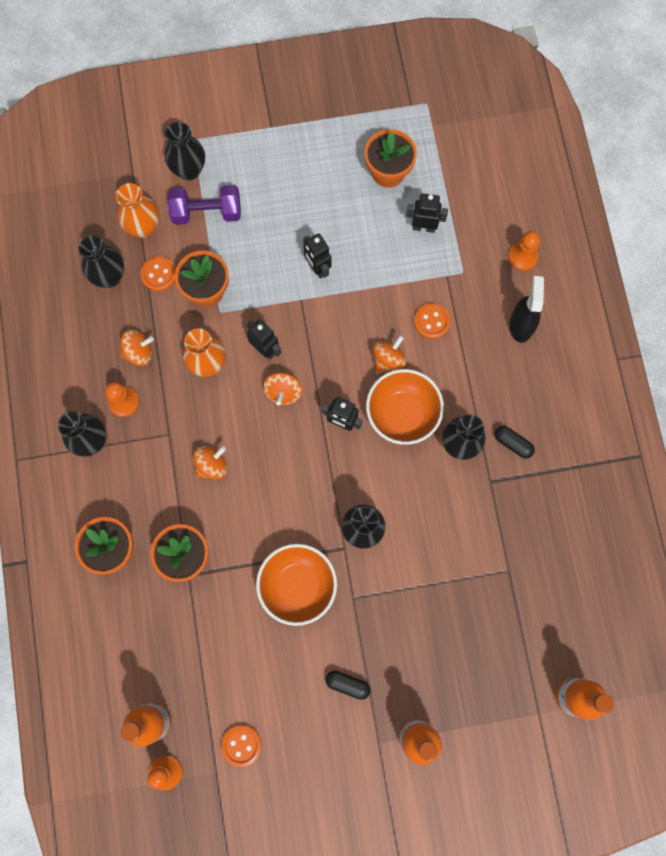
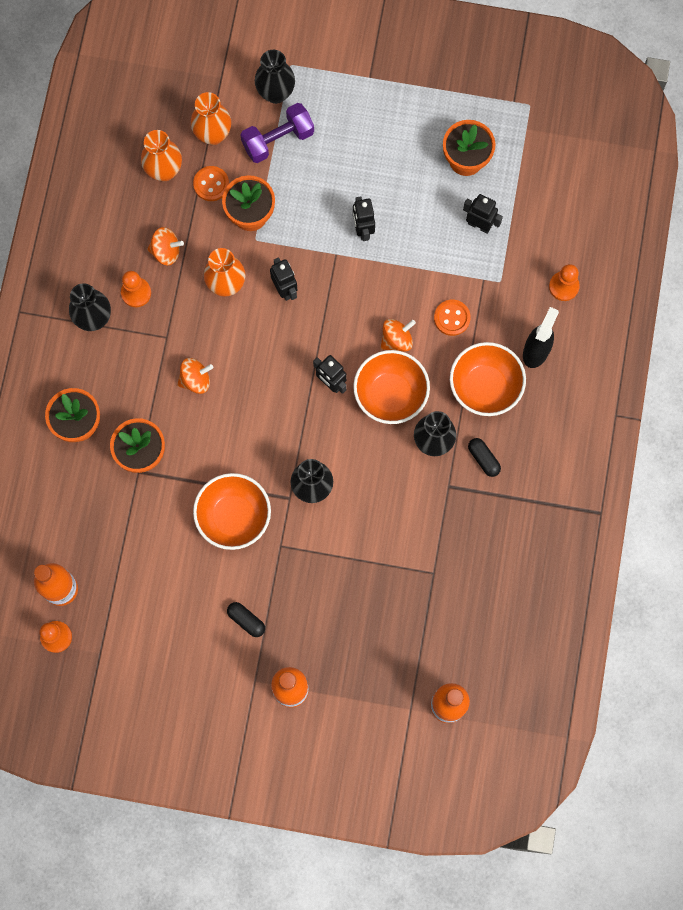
camera: 20 degrees right, 0 degrees up
black vase [79,236,124,288] -> orange vase [141,130,182,181]
purple dumbbell [168,185,241,225] -> purple dumbbell turned 45 degrees counterclockwise [240,103,314,163]
orange button [221,725,261,767] -> none
orange spinning top [263,373,302,405] -> none
none -> orange bowl [450,342,526,416]

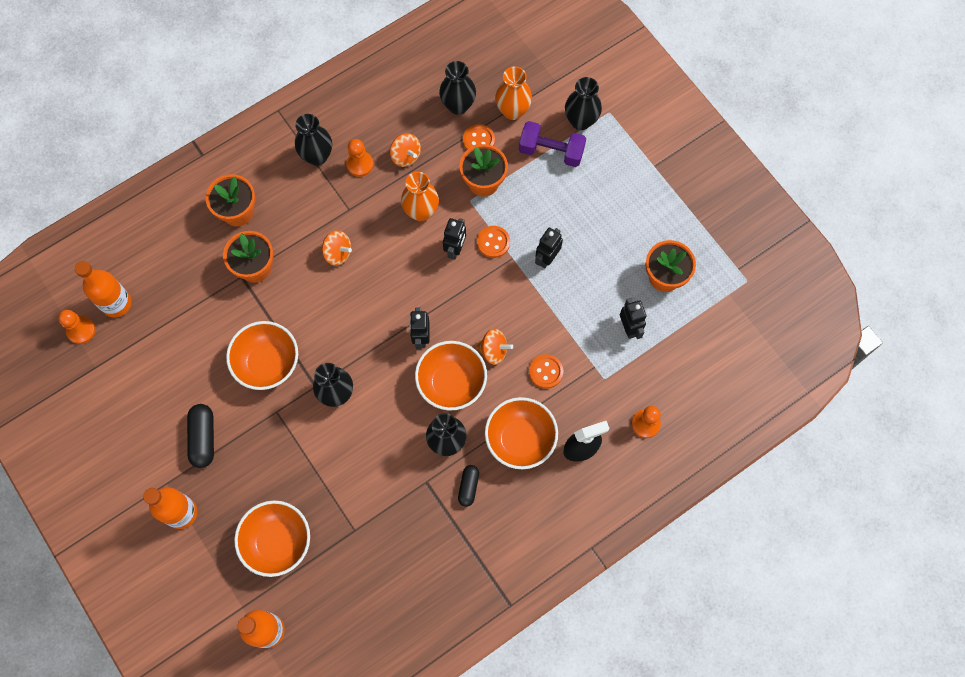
camera: 45 degrees right, 5 degrees down
orange vase [141,130,182,181] -> black vase [439,61,476,115]
black capsule [227,602,265,637] -> black capsule [187,404,214,468], size x1.55
none -> orange bowl [234,500,310,577]
none -> orange button [477,226,510,258]

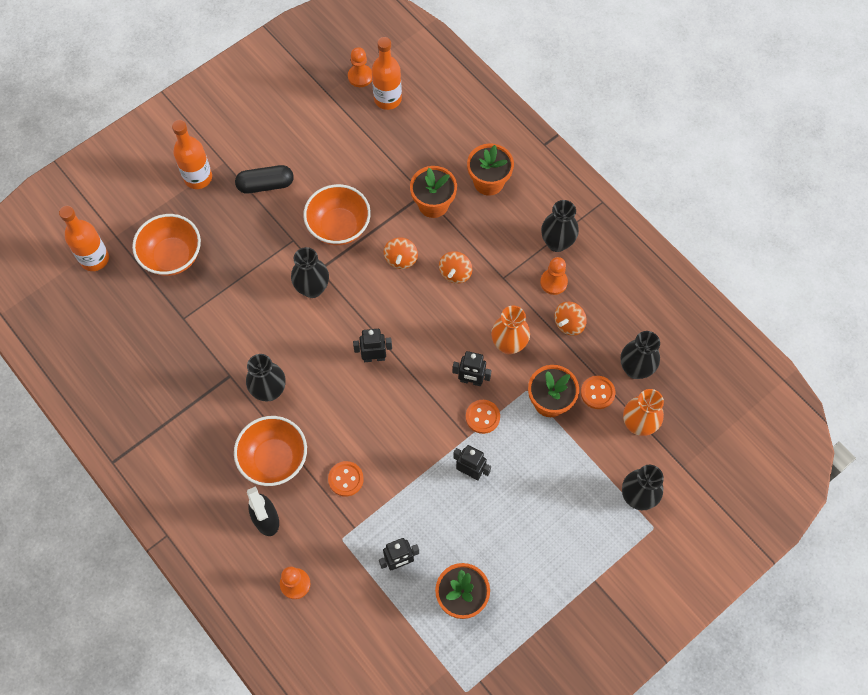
camera: 85 degrees right, 5 degrees down
orange bowl [415,341,487,411] -> none
black capsule [458,465,479,507] -> none
orange spinning top [477,329,513,365] -> orange spinning top moved to [384,237,418,269]
purple dumbbell [519,121,586,167] -> none

